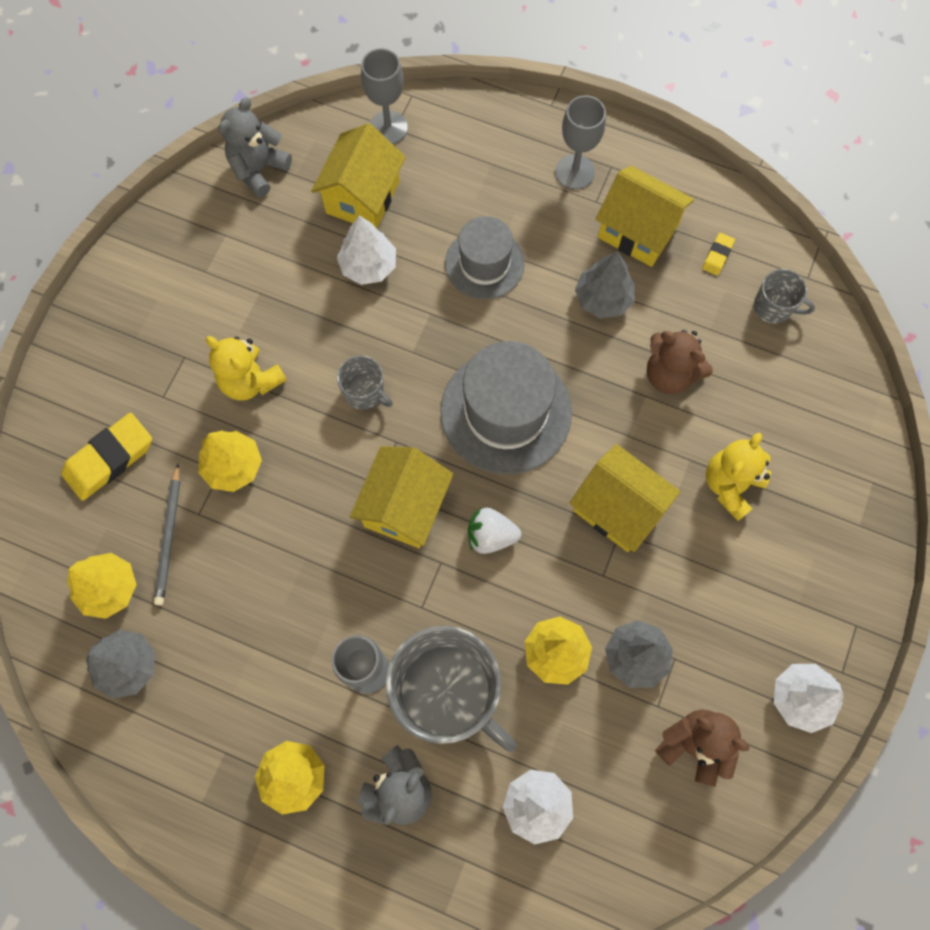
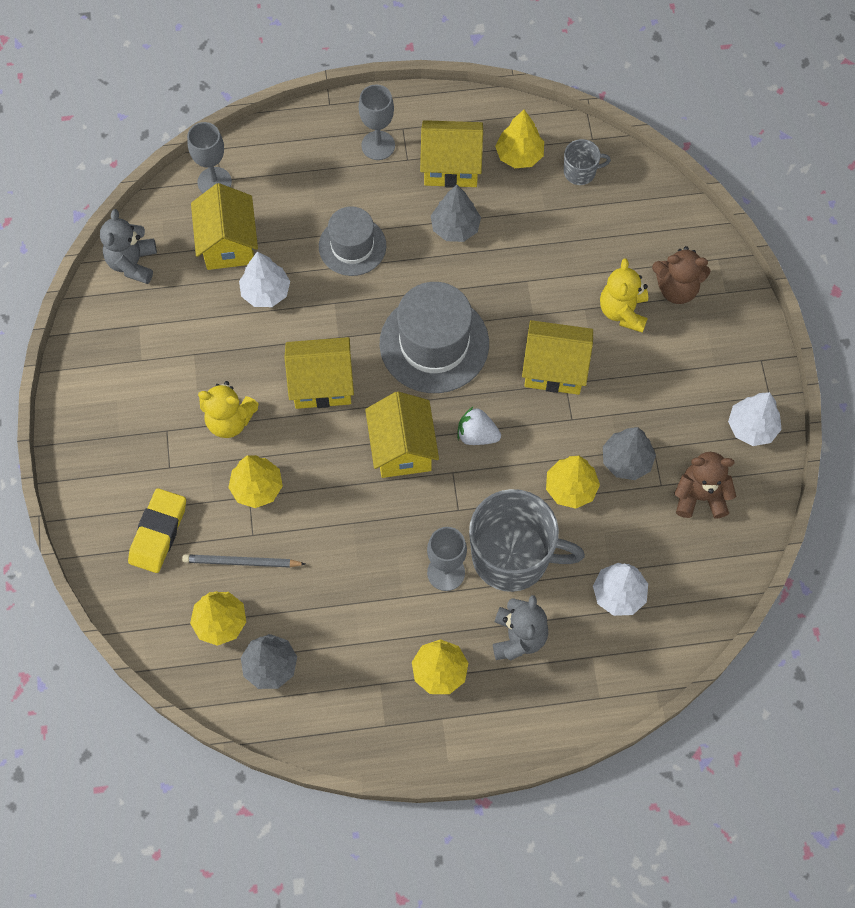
camera: 30 degrees left, 5 degrees down
grey pencil [154,464,180,606] -> grey pencil turned 120 degrees clockwise [182,554,305,568]
grey mug [337,356,393,410] -> yellow house [285,337,354,409]
white strawberry [468,508,521,554] -> white strawberry turned 45 degrees clockwise [457,406,501,445]
brown teddy bear [647,330,713,394] -> brown teddy bear moved to [652,246,711,304]
yellow eraser [702,233,735,275] -> yellow tree [495,110,544,168]

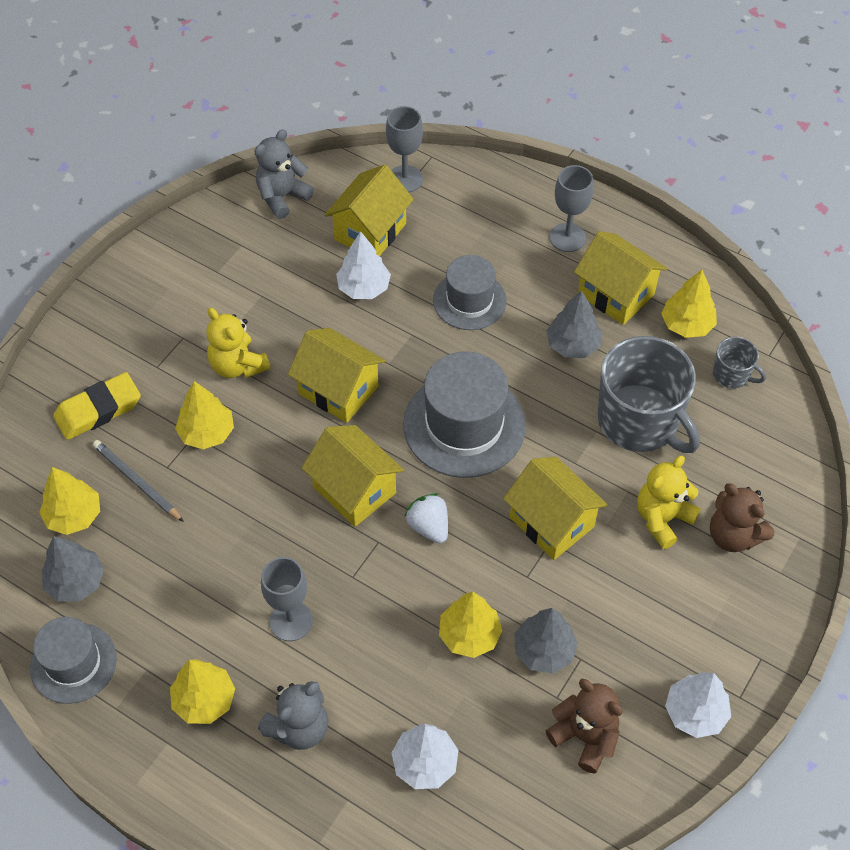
camera: 40 degrees right, 10 degrees down
yellow house [365,392,439,478] -> yellow house turned 75 degrees counterclockwise [301,425,404,527]
grey mug [469,489,585,592] -> grey mug moved to [597,336,700,453]
none -> grey hat [30,617,117,704]

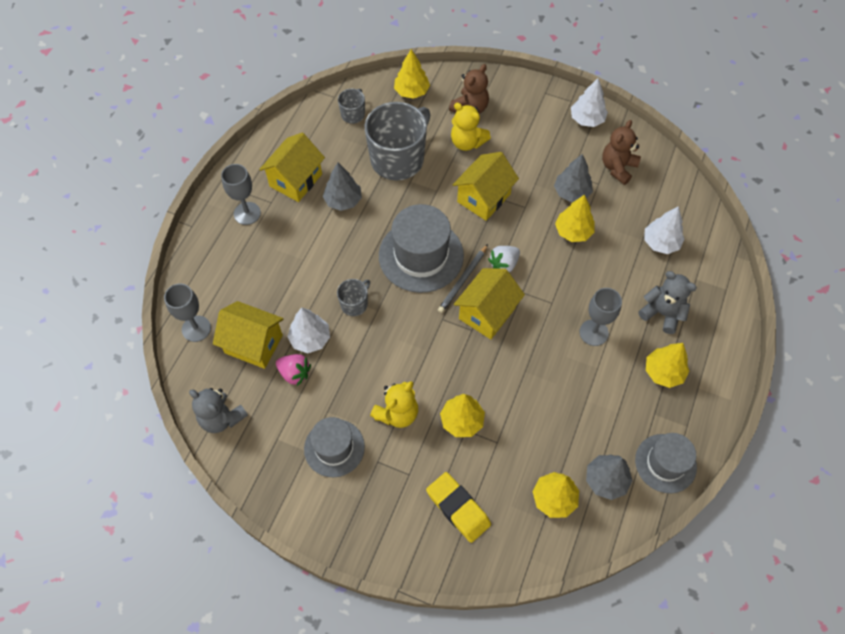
camera: 100 degrees left, 5 degrees up
grey pencil [93,440,184,522] -> grey pencil moved to [438,244,488,313]
yellow house [288,328,385,423] -> none
grey hat [433,255,507,330] -> grey hat moved to [304,417,365,477]
yellow tree [661,270,717,338] -> yellow tree moved to [394,49,430,99]
none -> pink strawberry [276,354,311,386]
none -> grey mug [337,279,370,316]

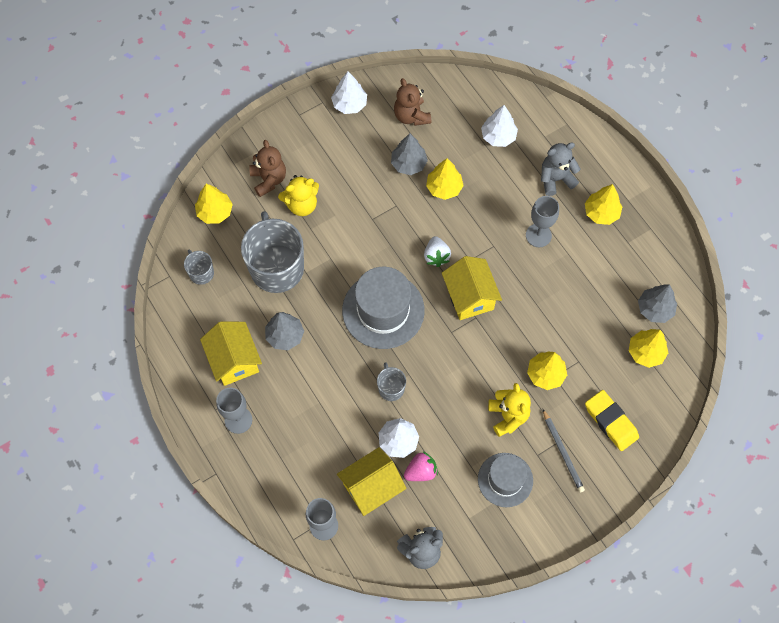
camera: 55 degrees left, 5 degrees up
yellow eraser [426,472,491,543] -> yellow eraser turned 60 degrees clockwise [585,390,639,451]
grey pencil [438,244,488,313] -> grey pencil moved to [543,409,585,493]
yellow house [453,152,519,221] -> none
grey hat [635,433,697,493] -> none

